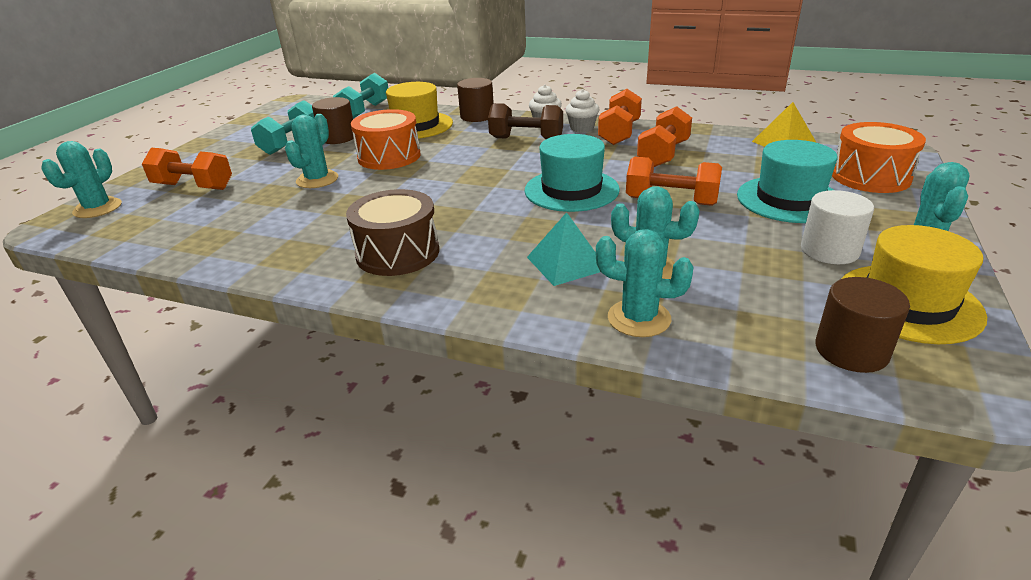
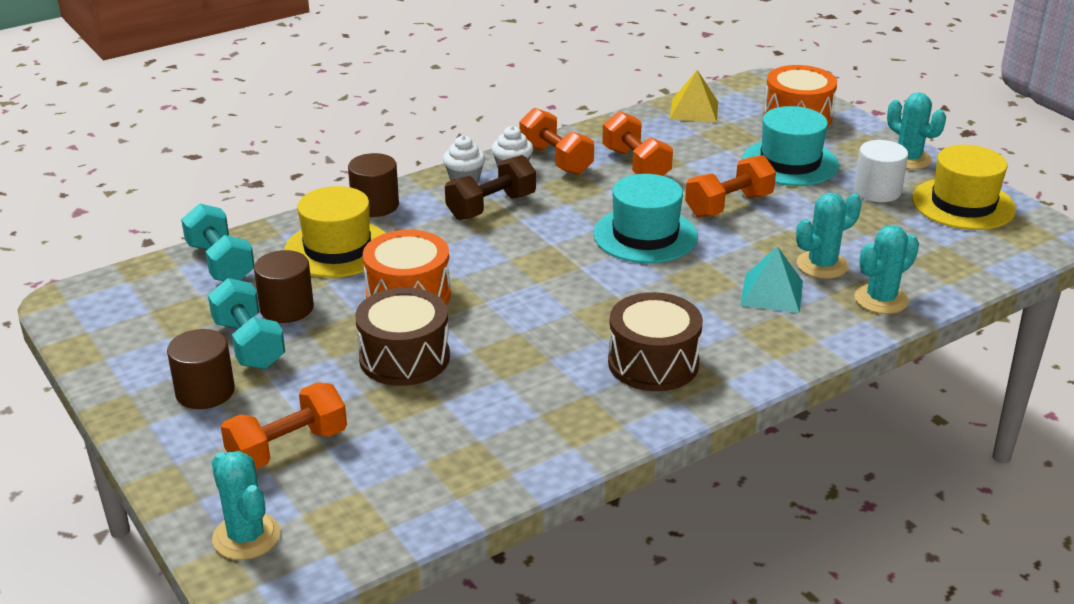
camera: 55 degrees left, 0 degrees up
turquoise cactus [285,114,338,188] -> brown drum [355,288,450,386]
brown cylinder [815,277,910,373] -> brown cylinder moved to [167,329,235,409]

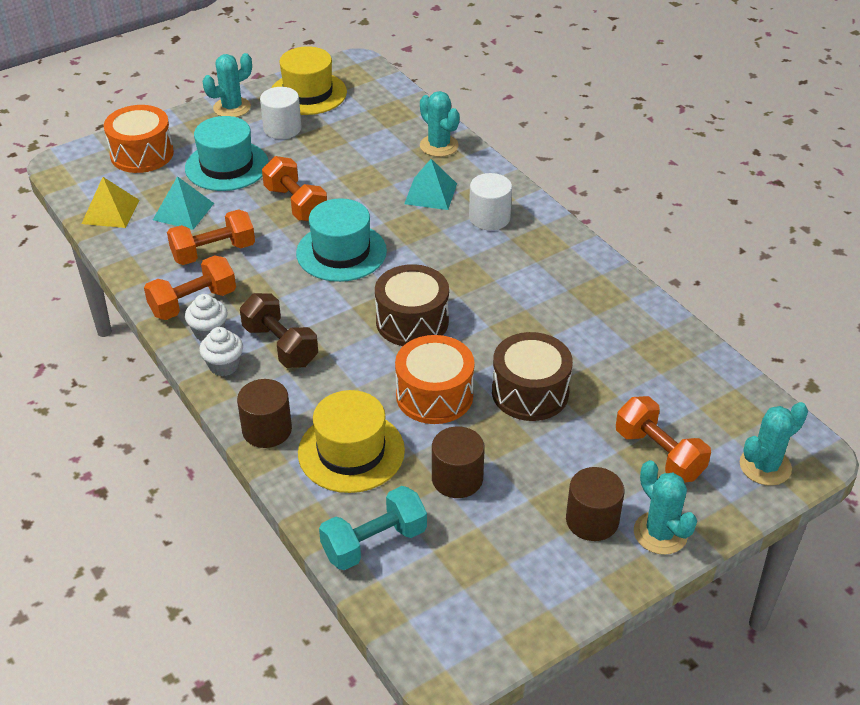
camera: 90 degrees left, 10 degrees up
turquoise dumbbell [208,278,285,369] -> none
brown drum [608,292,703,391] -> brown drum moved to [375,264,449,346]
turquoise cactus [796,193,862,279] -> turquoise cactus moved to [634,460,697,555]
none -> turquoise pyramid [153,176,214,230]
none -> white cylinder [469,173,512,230]

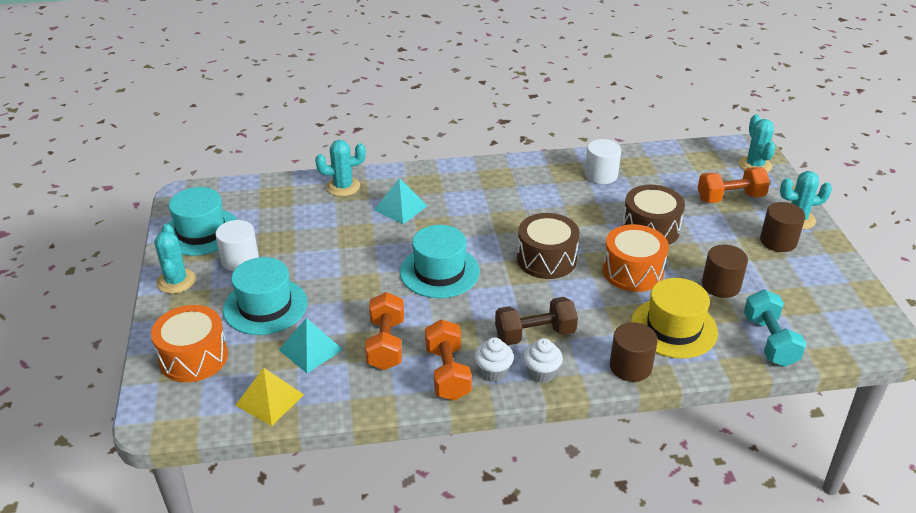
camera: 65 degrees left, 5 degrees down
orange dumbbell [262,156,327,221] -> none
yellow hat [271,46,347,115] -> turquoise hat [168,187,238,256]
white cylinder [469,173,512,230] -> white cylinder moved to [585,139,621,184]

